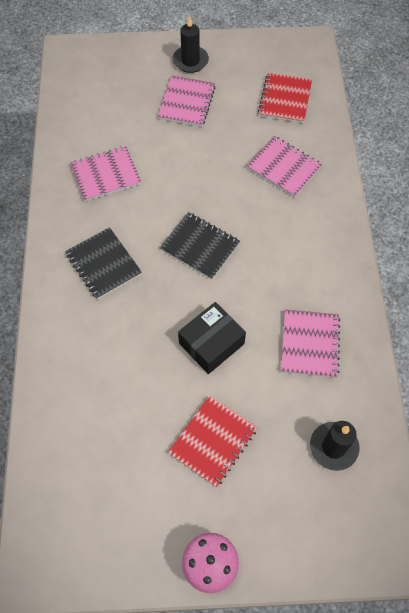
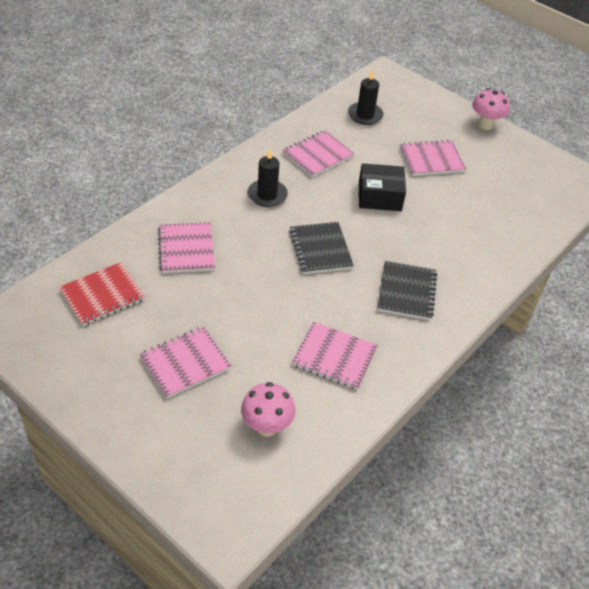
camera: 140 degrees left, 15 degrees down
red notebook [168,395,257,487] -> pink notebook [400,140,466,176]
black candle [172,16,209,73] -> black candle moved to [247,148,288,207]
none -> pink mushroom [241,382,295,437]

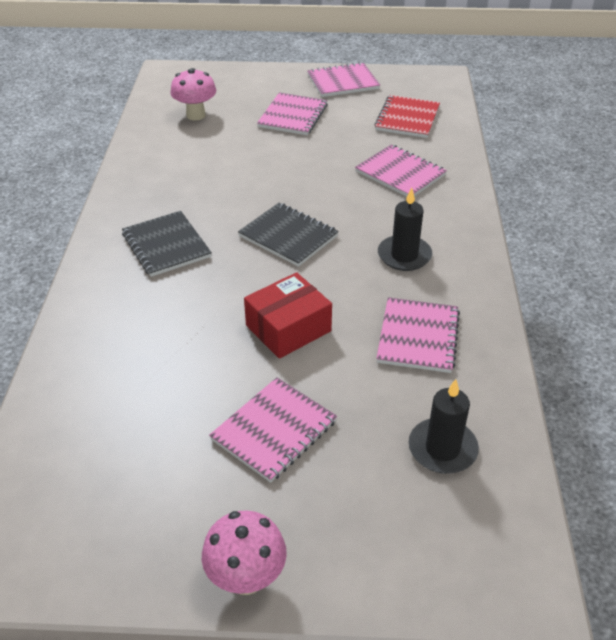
camera: 145 degrees right, 5 degrees down
pink notebook [292,322,378,390] -> pink notebook moved to [307,62,380,97]
black box [359,163,406,211] -> red box [244,272,332,359]

